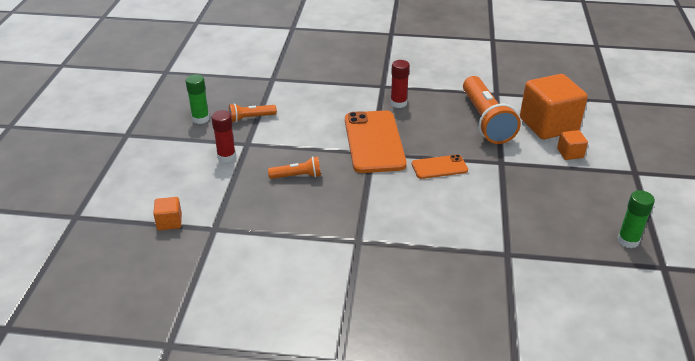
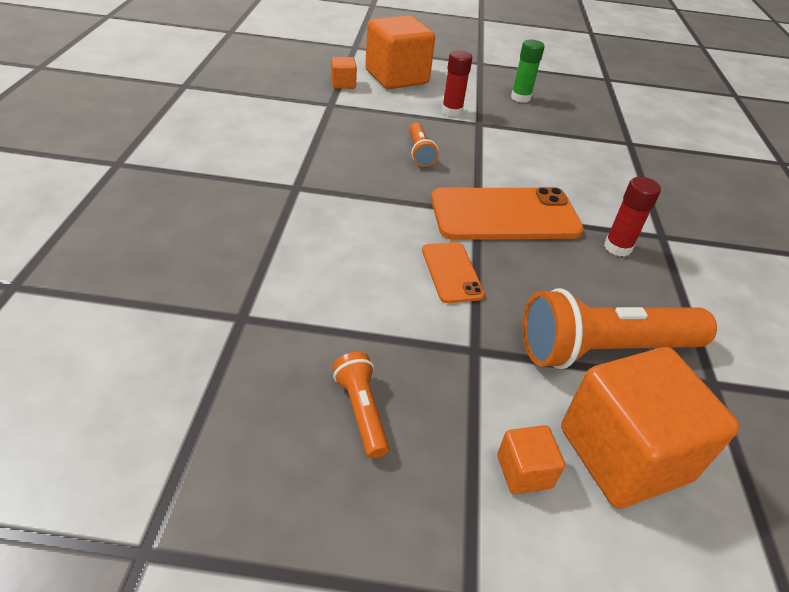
camera: 85 degrees right, 5 degrees up
orange flashlight [229,103,277,123] -> orange flashlight moved to [333,352,389,458]
green glue stick [617,190,655,248] -> none
none -> orange cube [365,15,435,89]

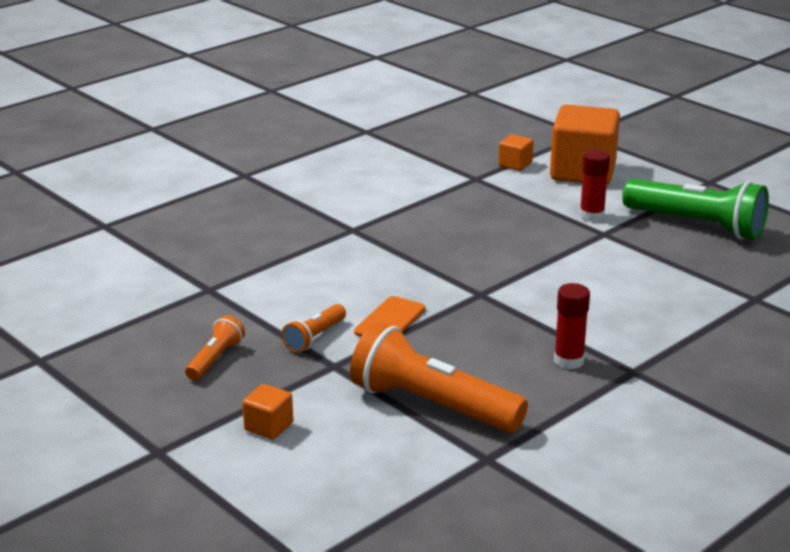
camera: 45 degrees right, 15 degrees down
orange flashlight [409,123,438,167] -> orange flashlight moved to [282,304,346,353]
orange phone [431,187,584,240] -> none
green glue stick [511,39,544,103] -> green flashlight [622,179,769,240]
orange cube [561,347,740,509] -> none

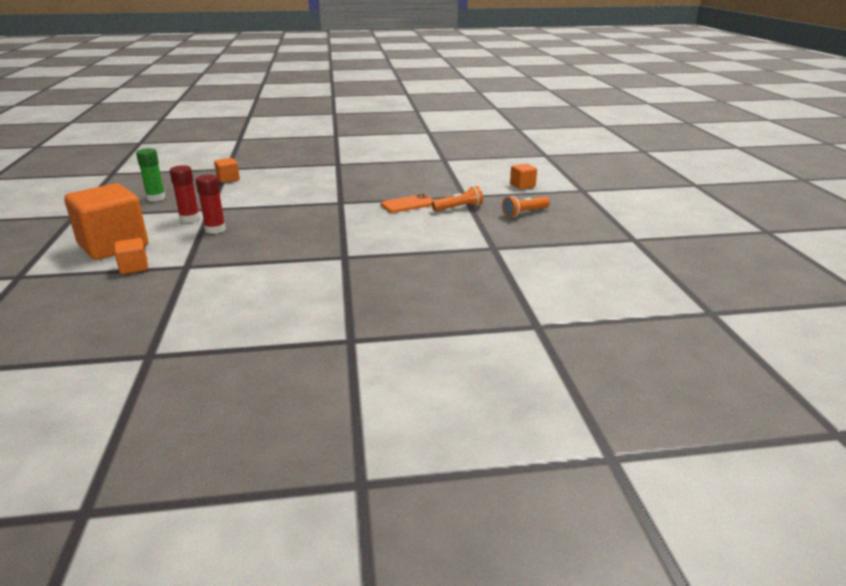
camera: 145 degrees left, 0 degrees up
orange flashlight [350,322,528,433] -> none
red glue stick [554,283,590,369] -> red glue stick moved to [196,174,226,234]
green flashlight [622,179,769,240] -> green glue stick [136,148,166,202]
none -> orange cube [214,158,240,183]

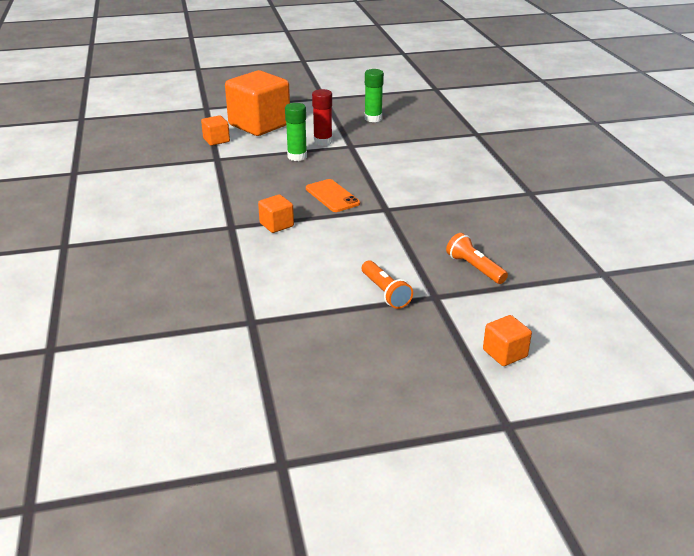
camera: 85 degrees right, 5 degrees up
red glue stick [196,174,226,234] -> green glue stick [285,103,307,161]
orange cube [214,158,240,183] -> orange cube moved to [258,194,294,233]
orange phone [381,194,434,213] -> orange phone moved to [306,179,360,212]
orange flashlight [502,196,550,217] -> orange flashlight moved to [446,233,508,284]

